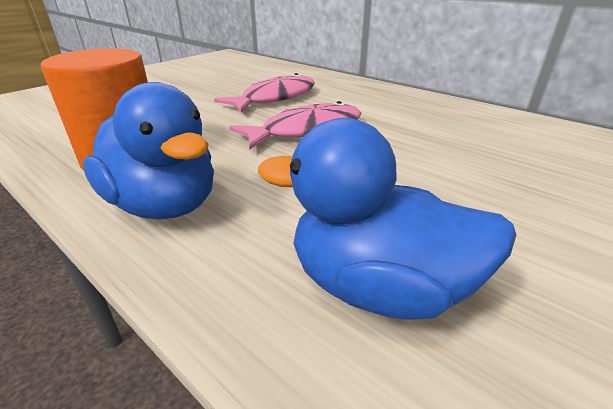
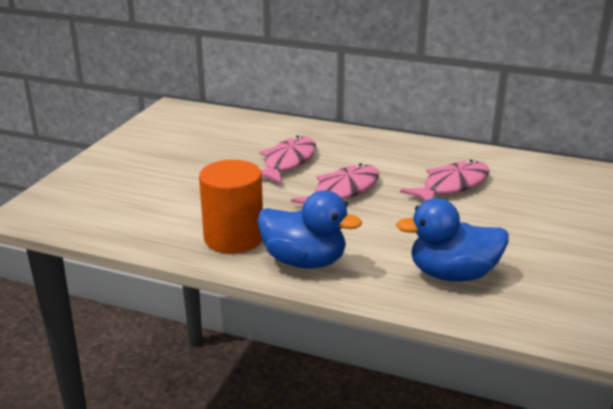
camera: 20 degrees left, 5 degrees down
none -> pink fish [400,160,490,201]

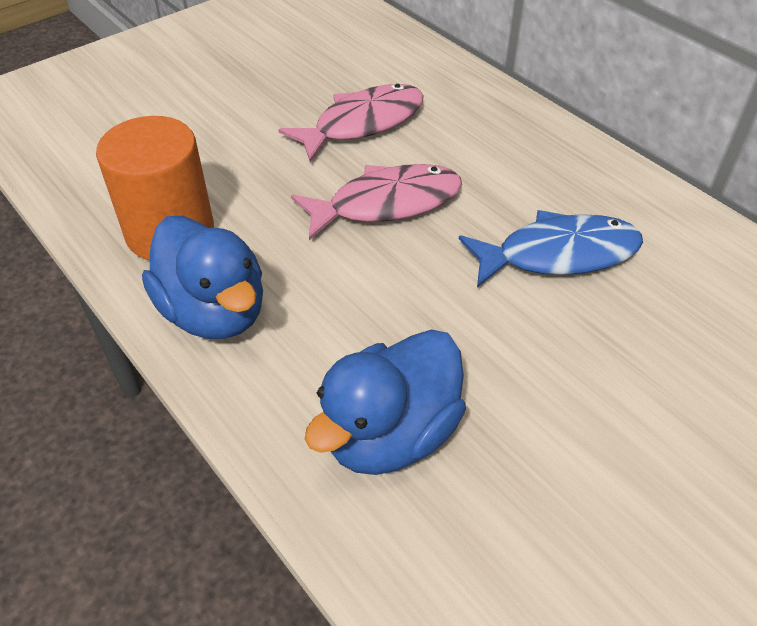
camera: 30 degrees right, 20 degrees up
blue duck [396,198,509,282] -> blue duck turned 75 degrees counterclockwise [305,329,466,475]
pink fish [400,160,490,201] -> blue fish [459,210,643,287]

